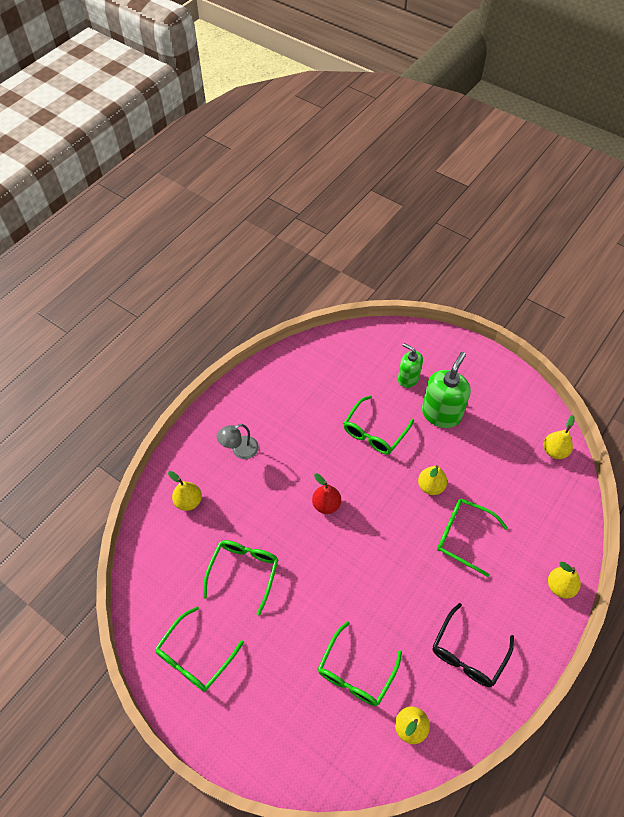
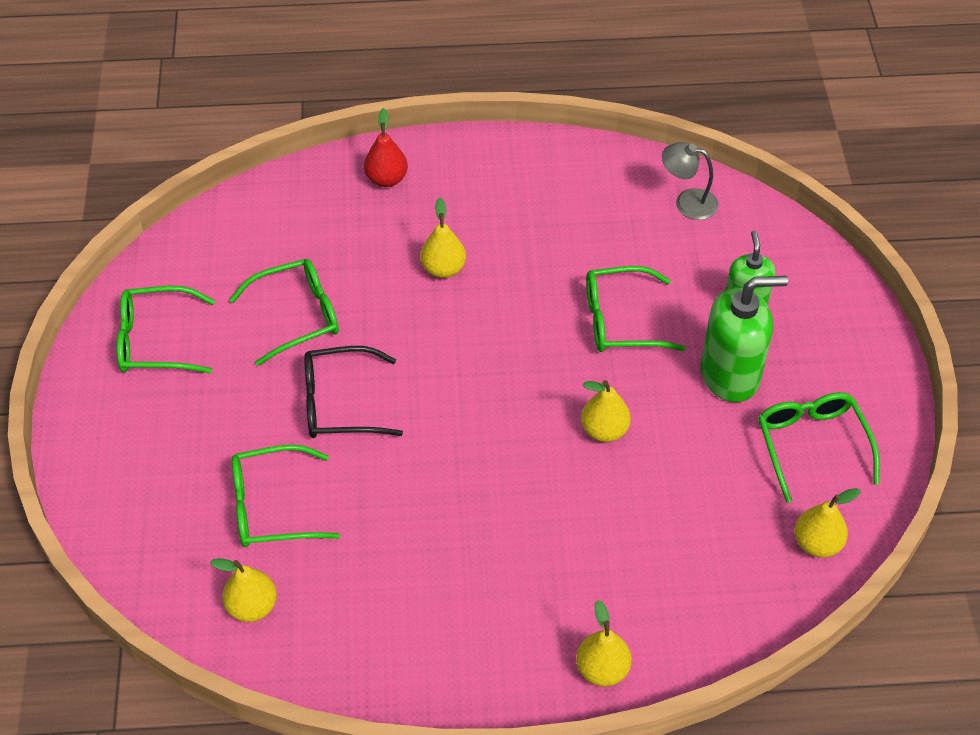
camera: 50 degrees right, 5 degrees down
yellow pear [168,471,202,511] -> yellow pear moved to [420,198,466,278]
grey lamp [216,424,259,459] -> grey lamp moved to [662,142,718,220]
red pear [312,473,341,514] -> red pear moved to [364,108,408,187]
black glasses [432,603,514,687] -> black glasses moved to [304,346,403,438]
green glasses [437,499,508,577] -> green glasses moved to [758,392,880,503]

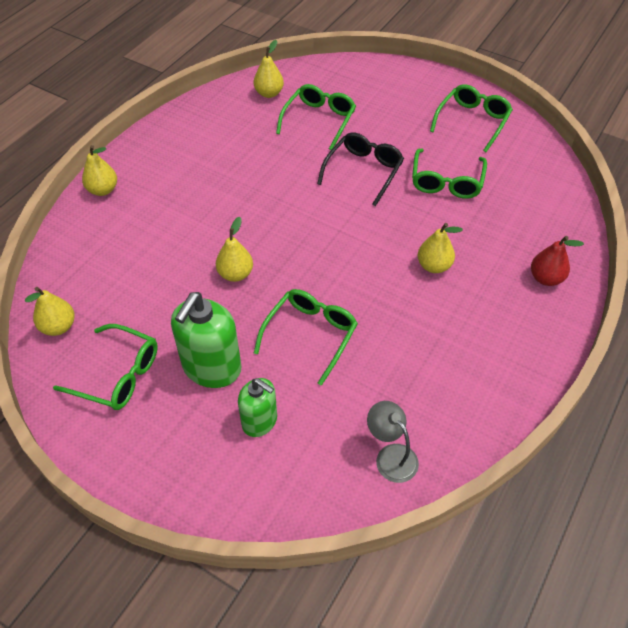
camera: 125 degrees right, 0 degrees up
grey lamp [662,142,718,220] -> grey lamp turned 90 degrees counterclockwise [367,401,419,483]

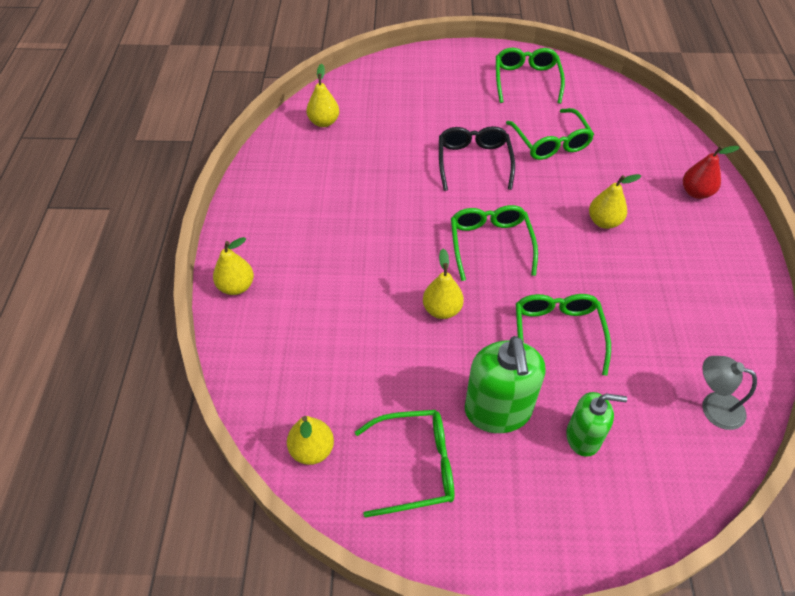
camera: 30 degrees left, 0 degrees up
green glasses [276,84,356,150] -> green glasses moved to [451,205,538,281]

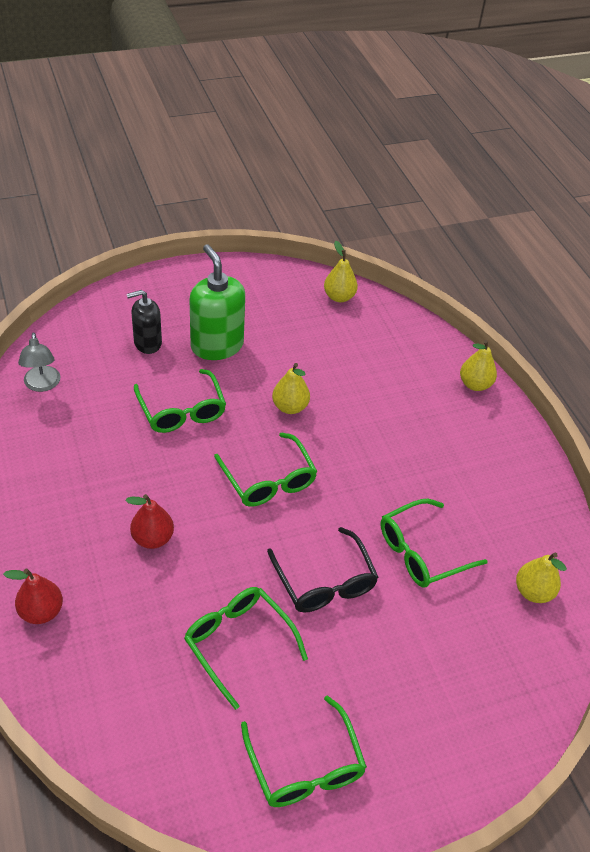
camera: 155 degrees right, 5 degrees down
green glasses [355,410,455,518] -> green glasses moved to [381,499,488,588]
green soap dispenser [566,392,627,457] -> black soap dispenser [127,290,162,354]
yellow pear [589,174,641,229] -> red pear [125,494,174,549]
grey lamp [702,356,757,430] -> grey lamp turned 75 degrees clockwise [18,332,61,392]

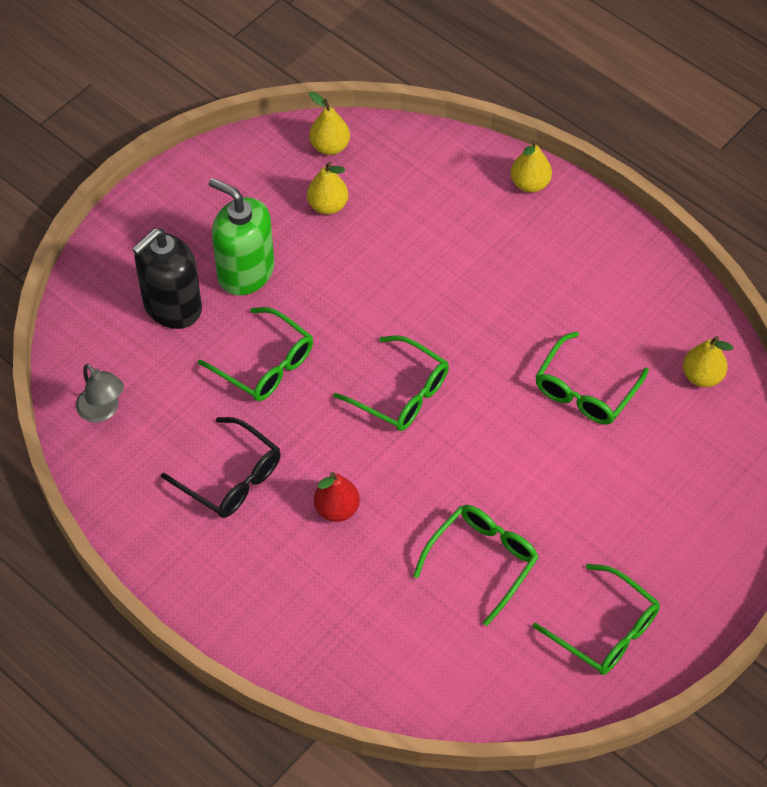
camera: 25 degrees left, 10 degrees up
red pear [3,569,63,624] -> none
black soap dispenser [127,290,162,354] -> black soap dispenser [132,228,202,329], size x1.60
green glasses [184,587,308,710] -> green glasses turned 105 degrees clockwise [413,505,539,626]
black glasses [267,527,379,613] -> black glasses moved to [161,417,281,518]
yellow pear [272,363,310,414] -> yellow pear moved to [307,162,348,215]

